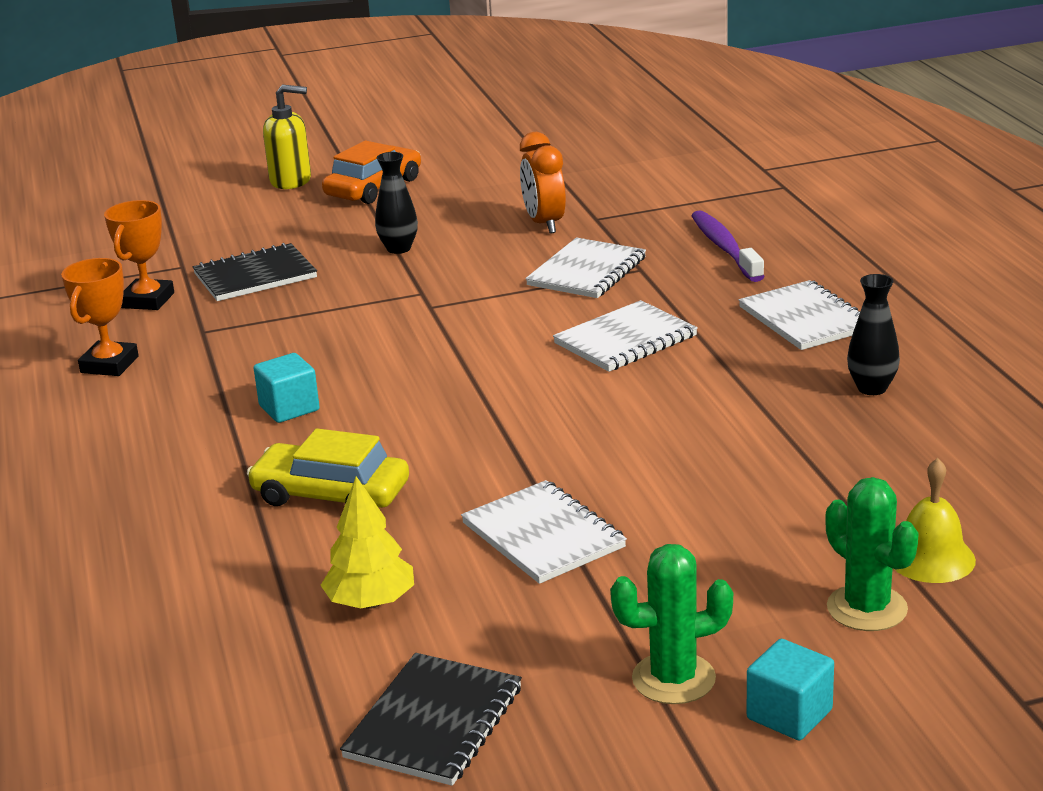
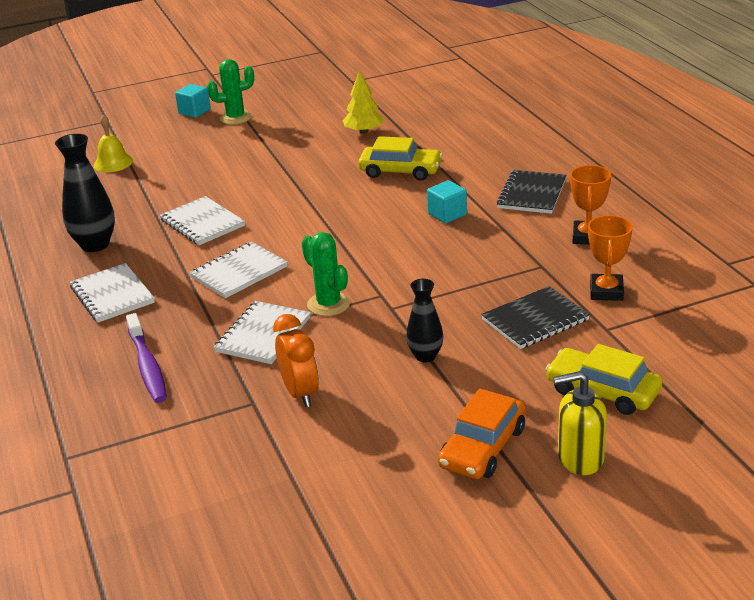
camera: 175 degrees right, 5 degrees up
black notebook [340,653,522,786] -> black notebook moved to [497,170,566,214]
white notebook [461,480,627,584] -> white notebook moved to [160,196,245,245]
green cactus [825,477,919,631] -> green cactus moved to [302,232,350,316]
black vase [847,274,900,395] -> black vase [55,134,115,252], size x1.61
none -> yellow car [546,344,662,415]

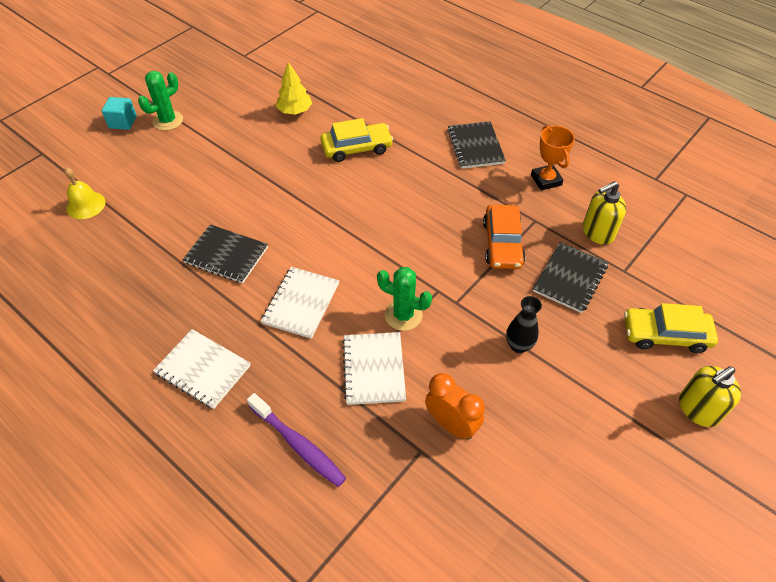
camera: 30 degrees left, 20 degrees up
black vase [55,134,115,252] -> none
white notebook [160,196,245,245] -> black notebook [183,224,268,283]
turquoise cube [427,180,467,223] -> none
orange car [438,389,526,479] -> orange car moved to [483,205,526,269]
orange trophy [588,215,633,301] -> yellow soap dispenser [583,181,626,245]

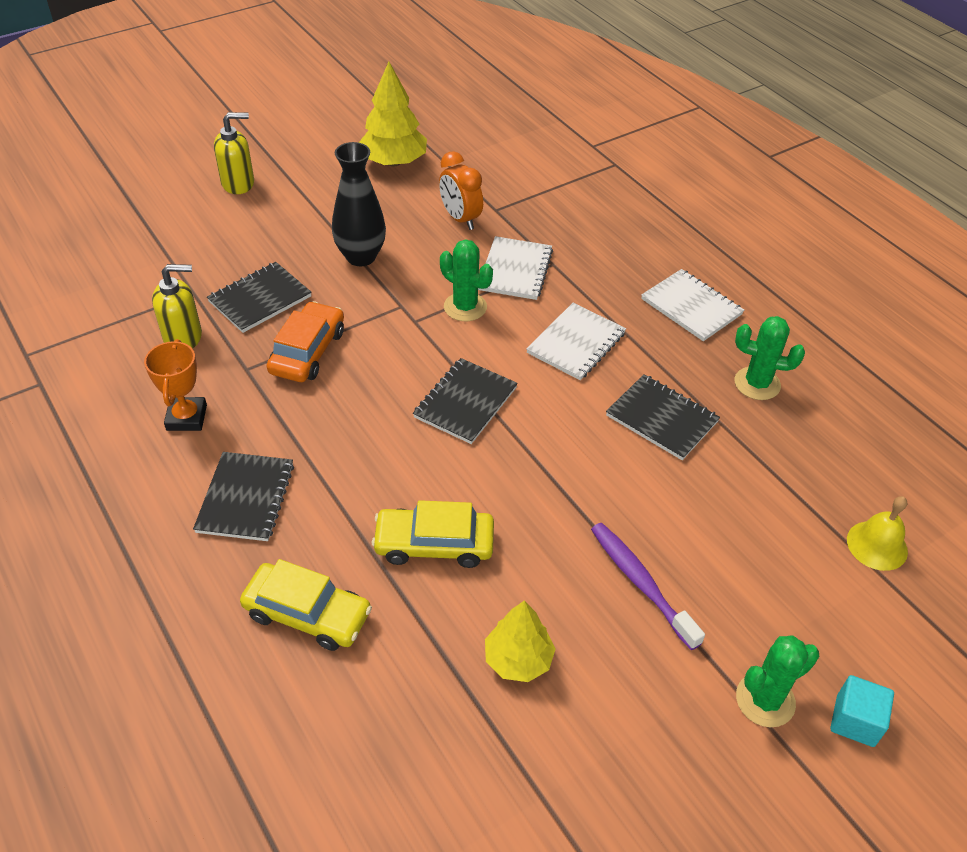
camera: 165 degrees left, 5 degrees down
purple toothbrush [247,393,346,487] -> purple toothbrush moved to [591,523,705,650]
black vase [506,296,542,353] -> black vase [332,142,386,266], size x1.61
yellow car [624,303,718,353] -> yellow car moved to [240,559,372,651]
none -> yellow tree [359,62,427,167]
none -> black notebook [413,358,518,444]
none -> green cactus [735,316,805,400]

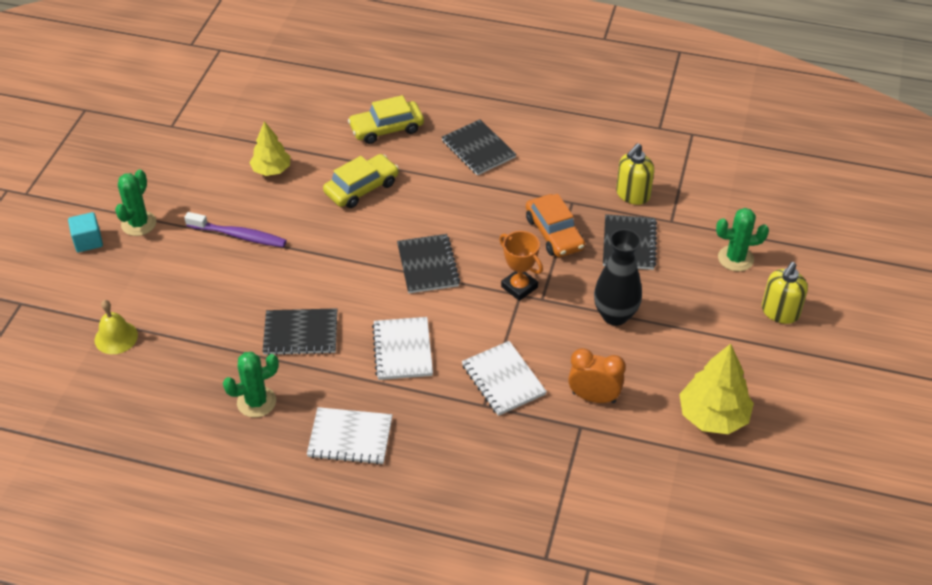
camera: 140 degrees right, 0 degrees up
orange trophy [144,339,207,431] -> orange trophy moved to [499,231,543,301]
green cactus [440,239,493,321] -> green cactus moved to [716,208,769,271]

